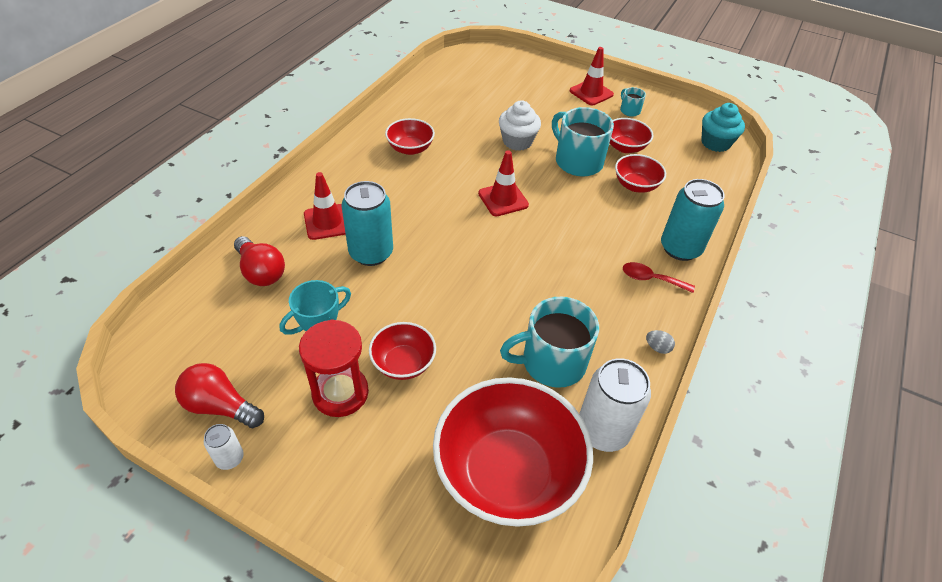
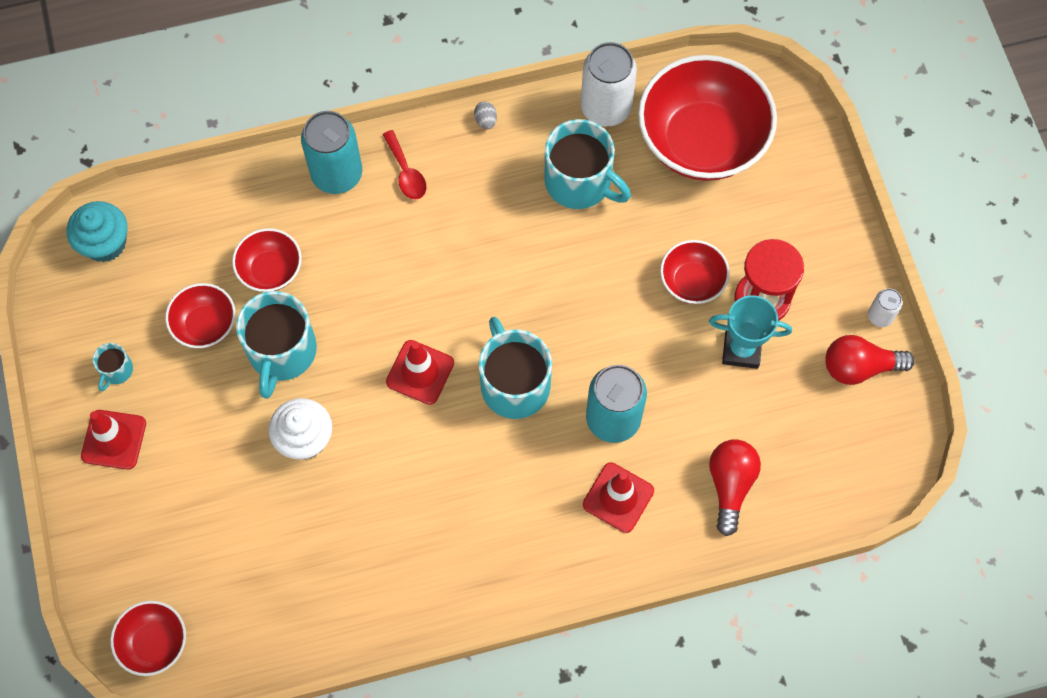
camera: 130 degrees left, 20 degrees up
red light bulb [175,363,264,428] -> red light bulb turned 105 degrees clockwise [825,335,915,385]
red bowl [385,118,435,155] -> red bowl moved to [110,601,186,676]
none -> turquoise mug [479,317,552,419]

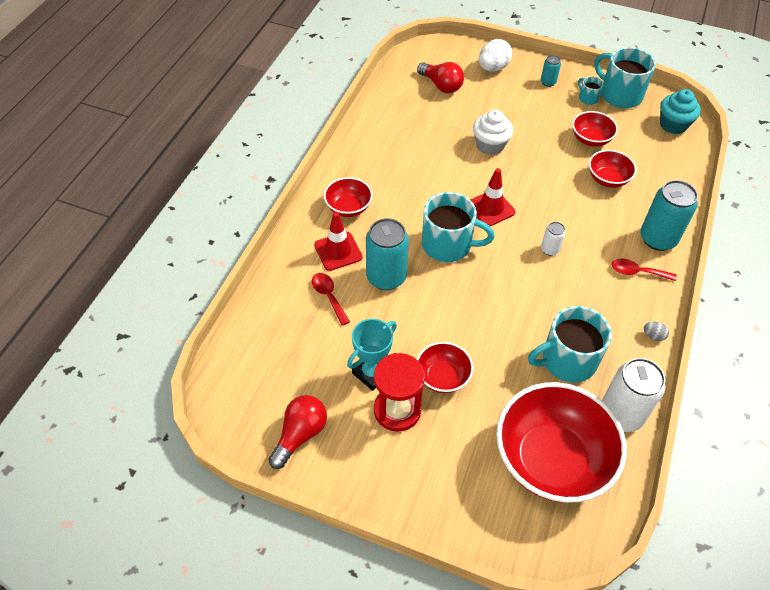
camera: 125 degrees right, 15 degrees down
red traffic cone [81,410,146,470] -> turquoise can [541,55,561,87]
red bowl [110,601,186,676] -> red bowl moved to [324,177,373,217]
turquoise mug [236,291,317,399] -> turquoise mug moved to [594,47,656,108]
red light bulb [709,440,761,536] -> red light bulb moved to [417,62,464,93]
white can [868,288,902,327] -> white can moved to [541,222,566,256]
none -> red spoon [312,273,350,326]
none -> white egg [479,39,512,71]

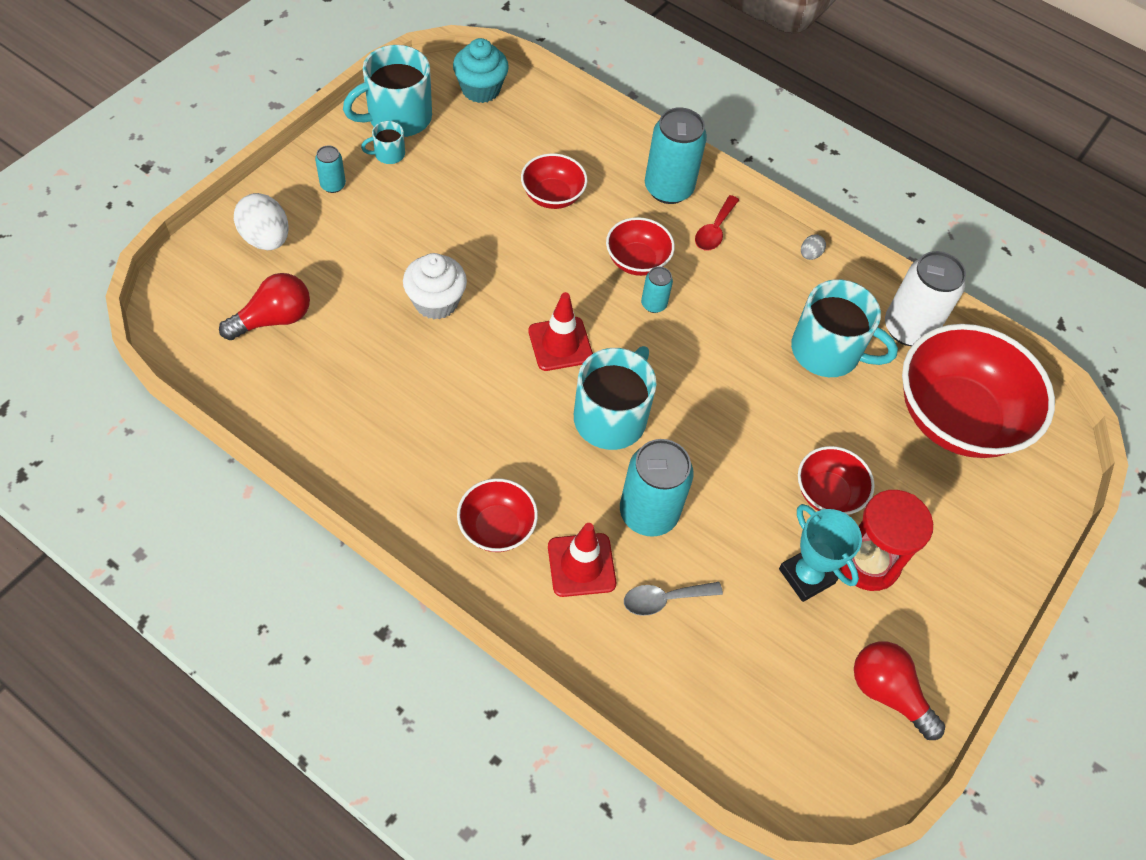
camera: 80 degrees left, 5 degrees up
red spoon [312,273,350,326] -> grey spoon [624,582,723,616]
turquoise mug [528,306,612,382] -> turquoise mug turned 60 degrees counterclockwise [791,279,898,377]
white can [541,222,566,256] -> turquoise can [641,267,673,313]
red bowl [572,111,618,147] -> red bowl moved to [606,217,675,276]

